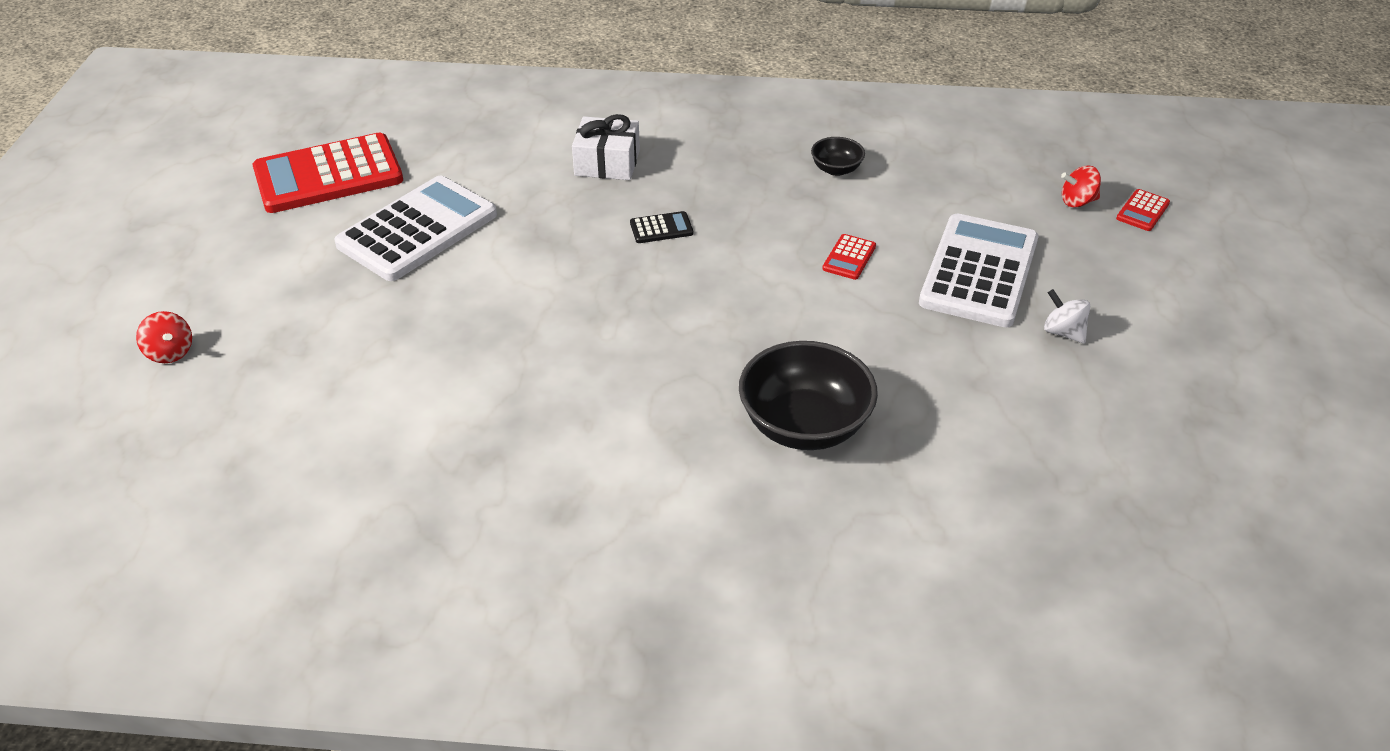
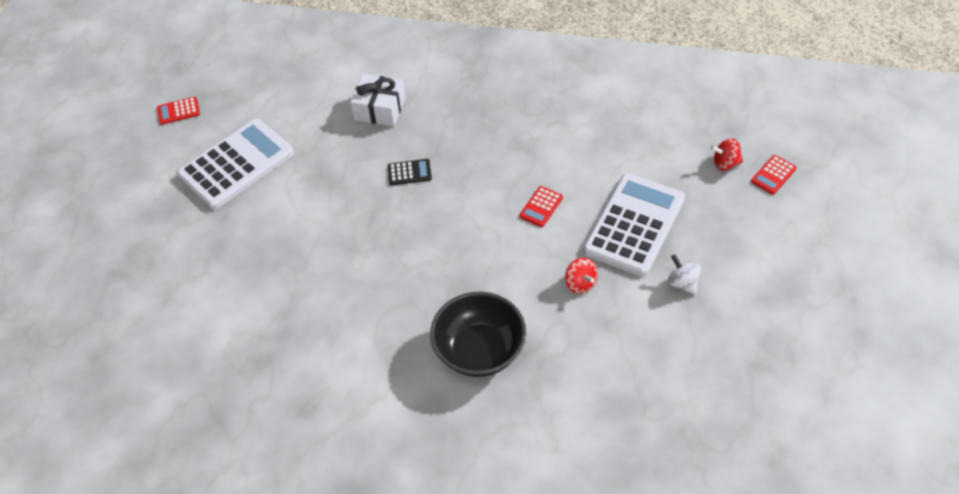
camera: 10 degrees right, 10 degrees up
red spinning top [136,311,192,363] -> red spinning top moved to [565,258,598,294]
red calculator [252,133,403,213] -> red calculator [157,97,200,125], size x0.41
black bowl [811,137,865,176] -> none

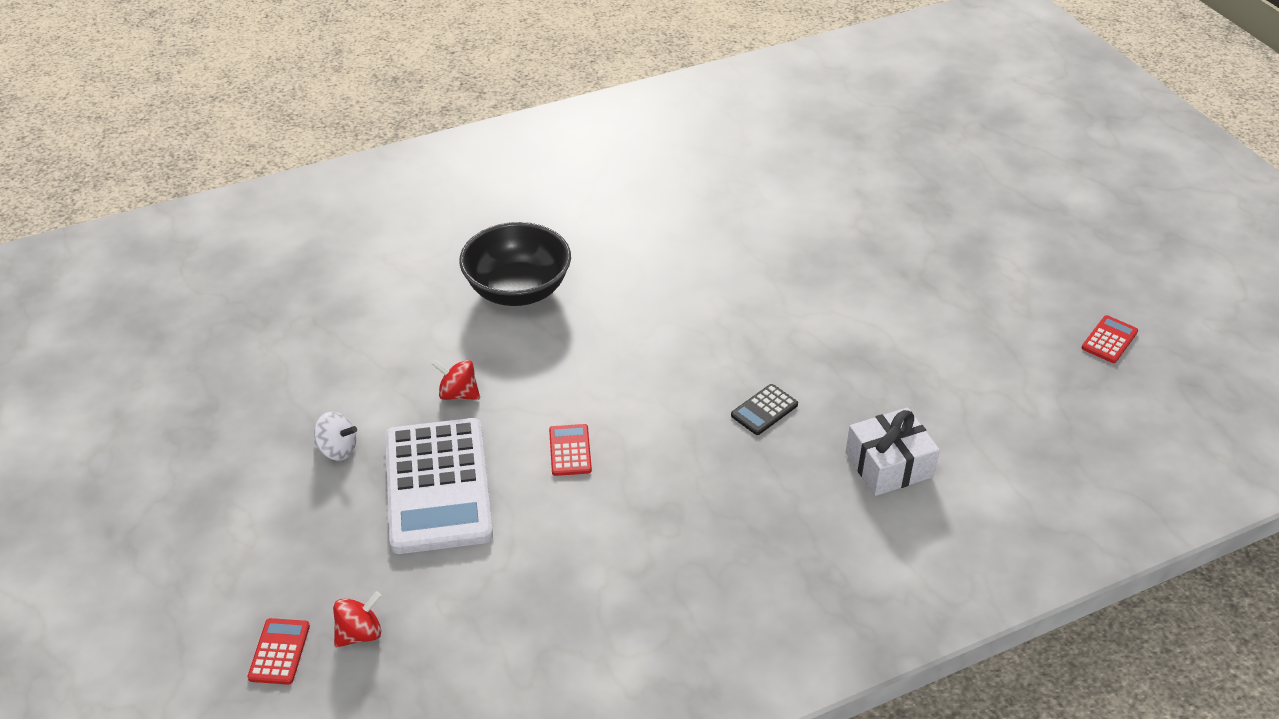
camera: 140 degrees right, 10 degrees down
white calculator [177,119,294,210] -> none

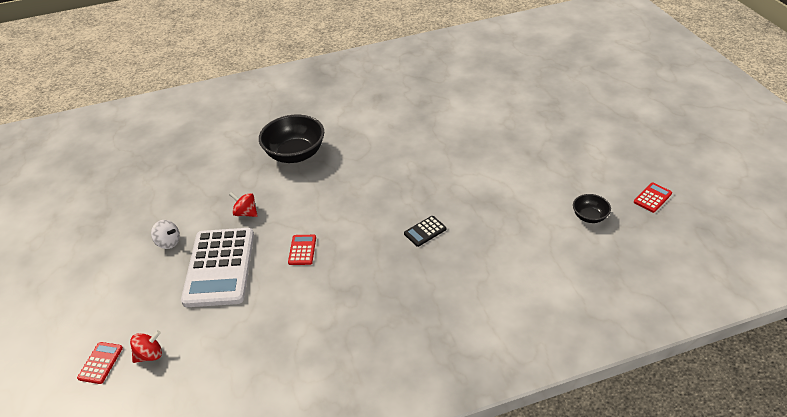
camera: 10 degrees right, 0 degrees up
white gift [845,407,940,496] -> none
none -> black bowl [573,194,611,223]

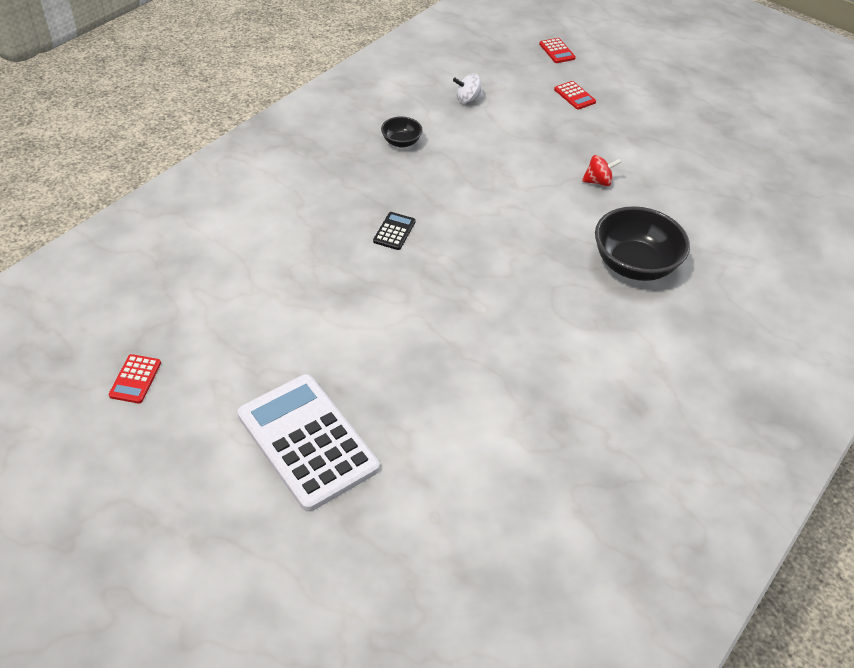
camera: 140 degrees right, 5 degrees up
red spinning top [130,330,162,363] -> none
white spinning top [151,220,180,249] -> white spinning top moved to [453,73,483,103]
white calculator [181,228,254,307] -> white calculator moved to [237,374,379,512]
red calculator [288,235,316,265] -> red calculator moved to [554,81,596,110]
black bowl [573,194,611,223] -> black bowl moved to [381,117,423,148]

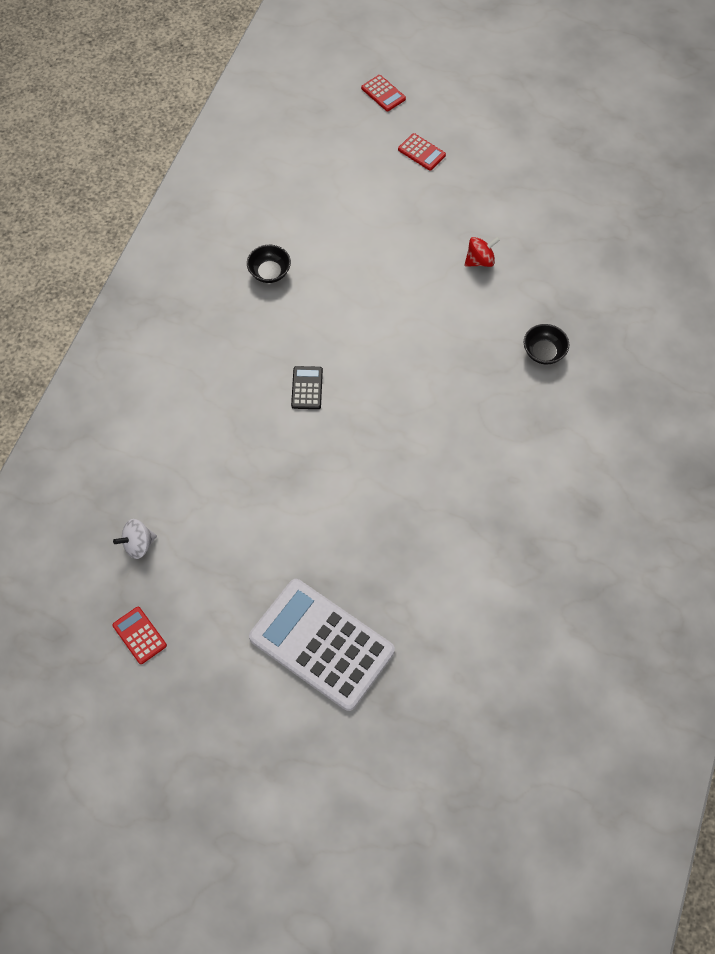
camera: 15 degrees left, 15 degrees up
red calculator [109,354,161,404] -> red calculator turned 150 degrees clockwise [112,607,167,664]
white spinning top [453,73,483,103] -> white spinning top moved to [113,519,157,559]
black bowl [595,206,690,281] -> black bowl [524,324,569,364], size x0.50

